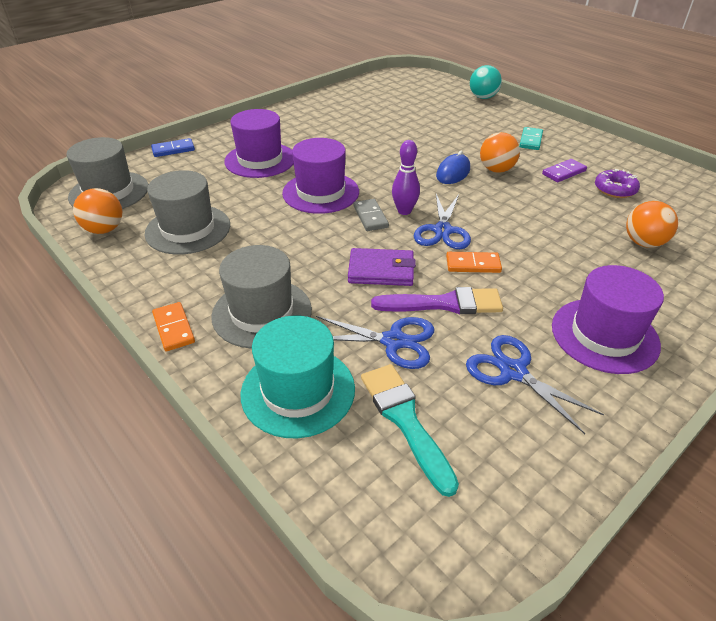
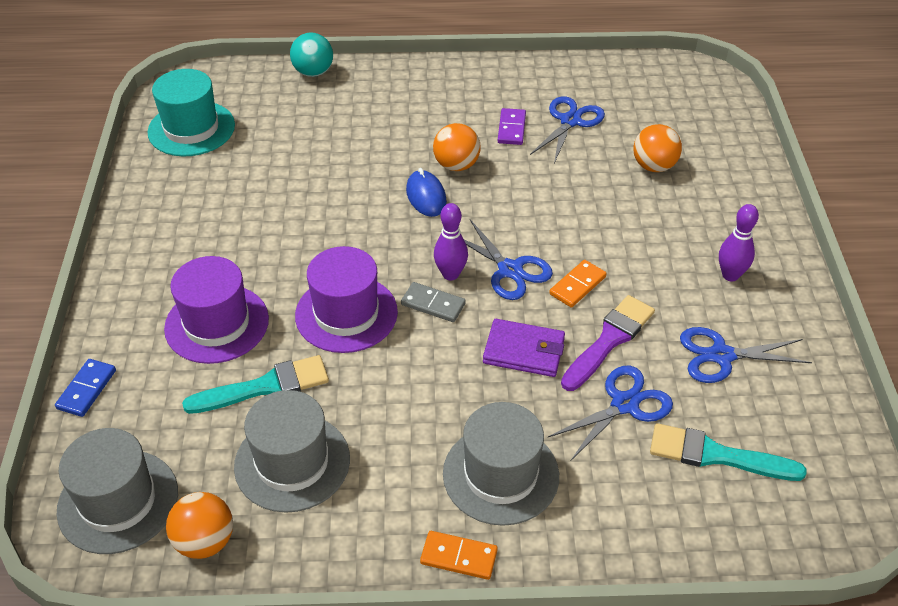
camera: 50 degrees left, 5 degrees up
turquoise hat [241,315,355,438] -> turquoise hat moved to [147,69,235,156]
purple wallet [348,248,416,286] -> purple wallet turned 60 degrees clockwise [483,319,565,377]
turquoise domino [519,127,543,150] -> none
purple hat [552,265,664,374] -> purple bowling pin [719,204,759,281]
purple donut [595,169,640,198] -> blue scissors [530,96,605,163]
none -> turquoise brush [182,355,329,414]

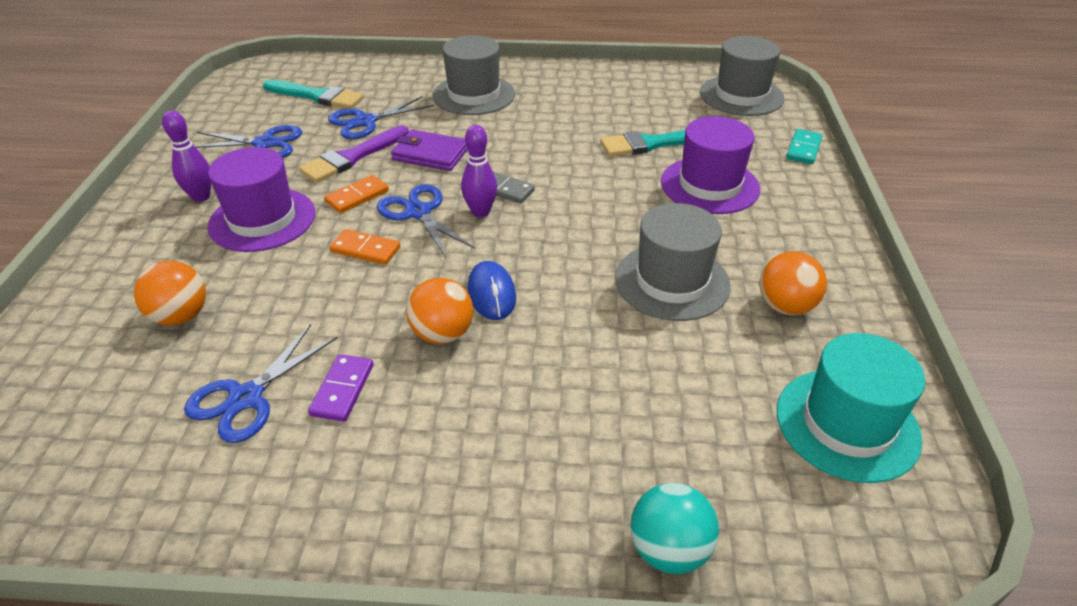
camera: 175 degrees left, 5 degrees down
blue domino [55,359,116,417] -> turquoise domino [786,129,822,164]
orange ball [166,492,233,559] -> orange ball moved to [759,251,827,315]
grey hat [234,390,350,513] -> grey hat moved to [615,203,731,321]
purple hat [295,246,398,353] -> purple hat moved to [207,147,315,252]
orange domino [420,531,498,580] -> orange domino moved to [329,229,400,265]

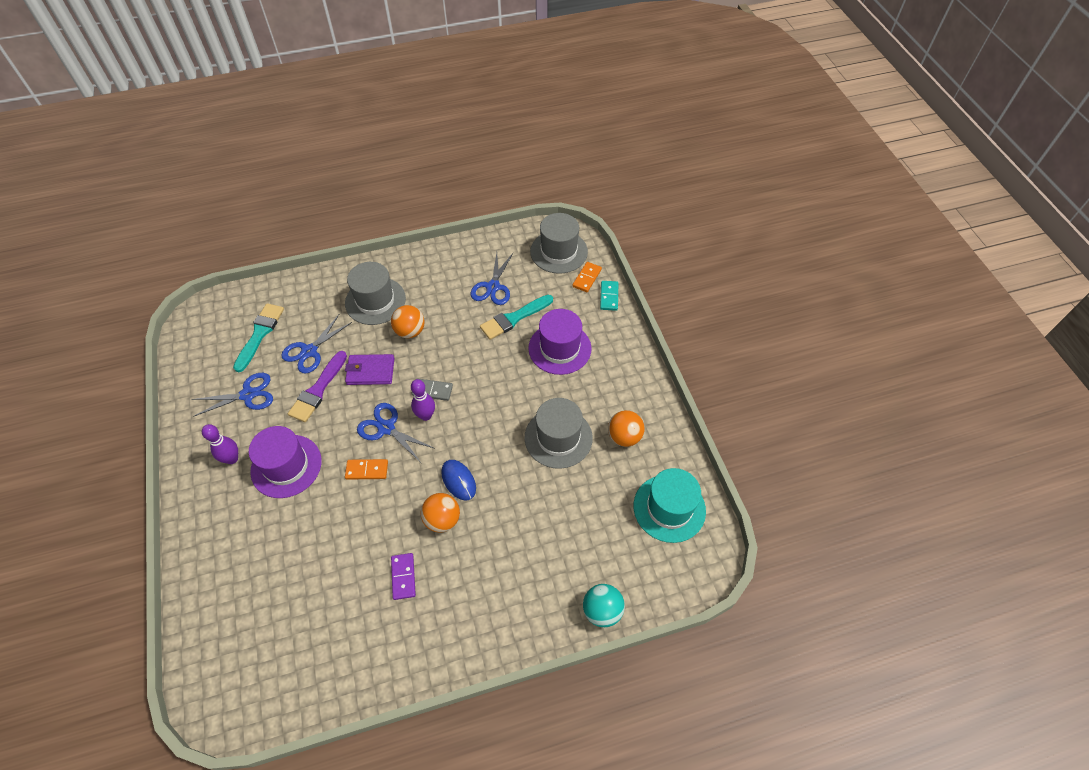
camera: 20 degrees left, 15 degrees up
orange ball [134,261,206,325] -> orange ball moved to [391,305,425,338]
blue scissors [184,324,338,443] -> blue scissors moved to [470,252,514,305]
turquoise brush [263,79,364,109] -> turquoise brush turned 75 degrees counterclockwise [233,303,284,372]
orange domino [324,175,389,213] -> orange domino moved to [572,262,602,292]

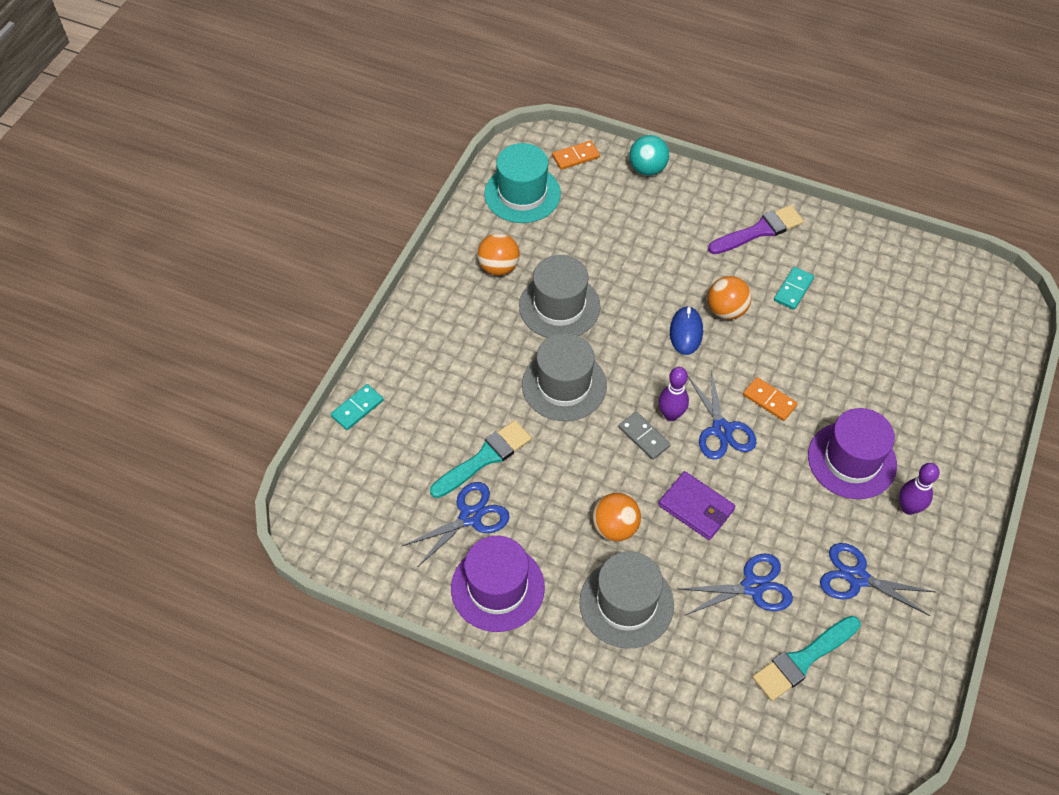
camera: 140 degrees left, 0 degrees up
purple brush [288,351,347,422] -> purple brush moved to [708,205,804,254]
purple domino [391,553,416,600] -> turquoise domino [774,267,814,310]
turquoise brush [480,295,553,340] -> turquoise brush turned 45 degrees counterclockwise [430,420,532,498]
purple hat [528,309,591,375] -> purple hat moved to [451,536,545,632]
grey hat [530,213,588,274] -> grey hat moved to [522,333,607,421]
orange domino [572,262,602,292] -> orange domino moved to [552,140,600,170]

